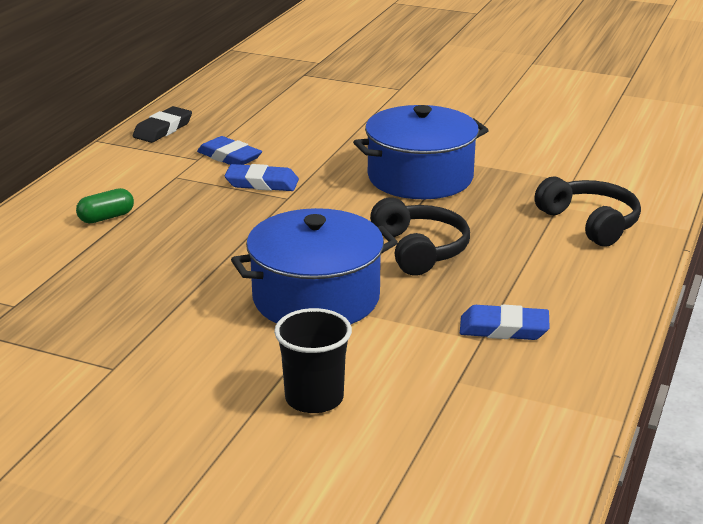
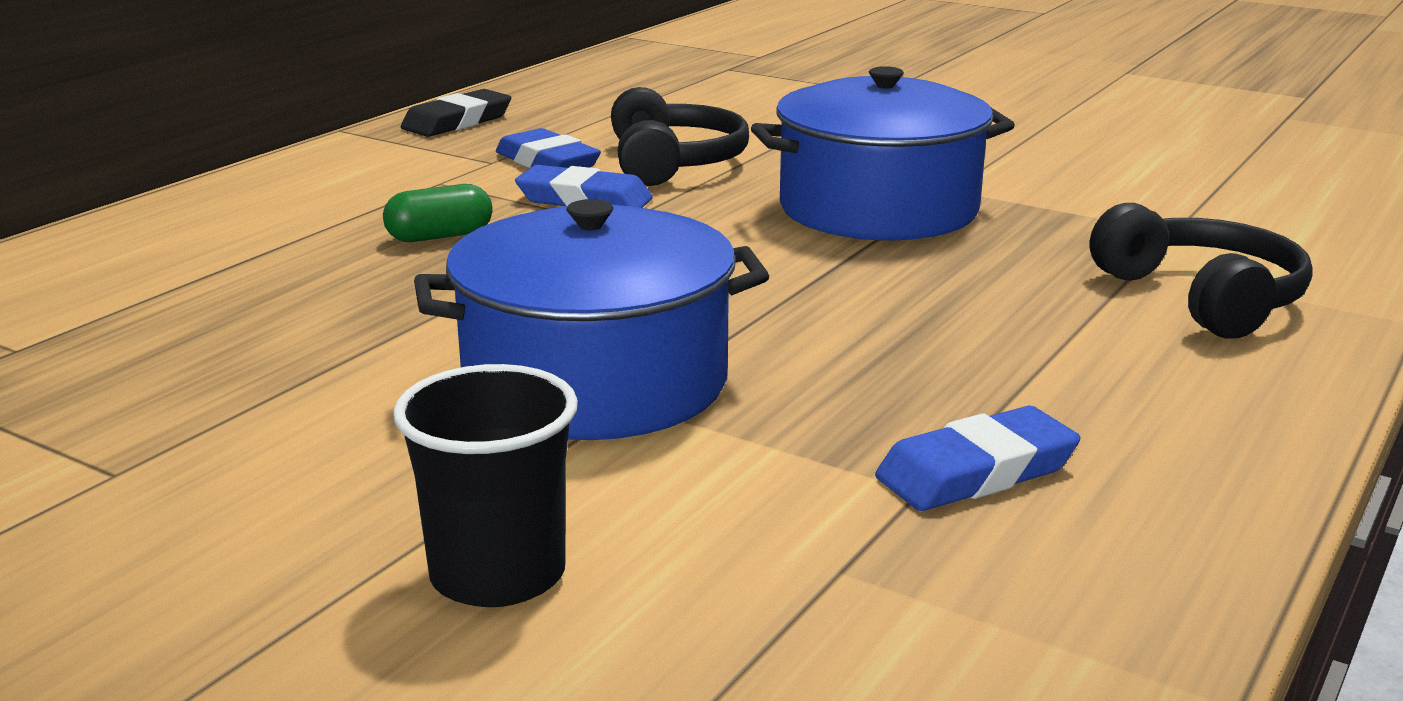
camera: 10 degrees right, 5 degrees down
green capsule [76,188,134,223] -> green capsule moved to [383,184,493,242]
black headphones [370,197,470,276] -> black headphones moved to [611,87,749,186]
blue eraser [460,305,550,340] -> blue eraser turned 45 degrees counterclockwise [875,406,1080,511]

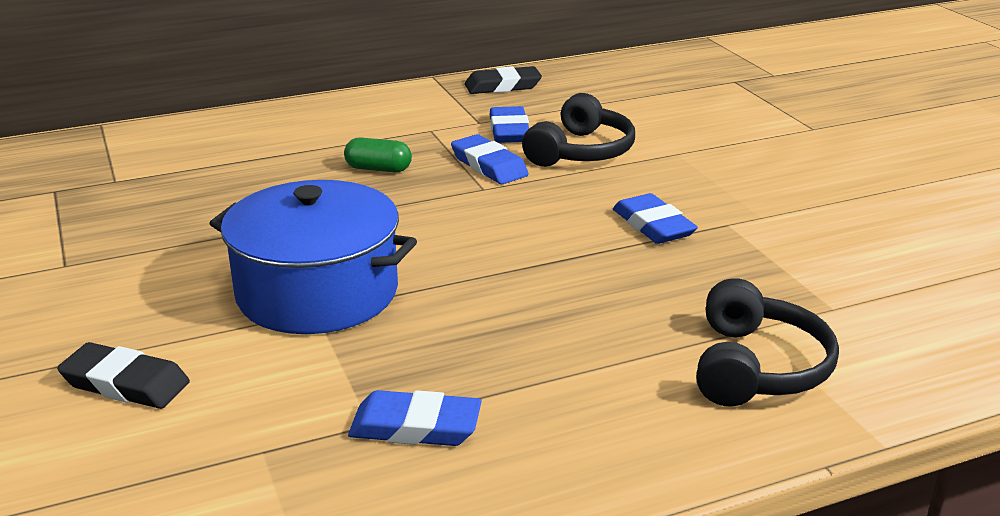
camera: 35 degrees right, 5 degrees up
black cup [393,364,578,607] -> black eraser [57,342,190,409]
blue pot [751,66,1015,241] -> blue eraser [613,193,698,244]

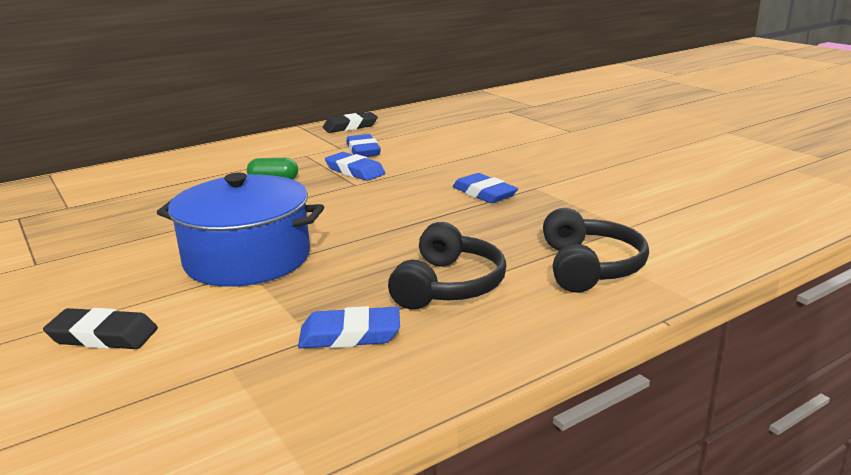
camera: 10 degrees left, 5 degrees down
black headphones [522,93,635,167] -> black headphones moved to [388,222,507,310]

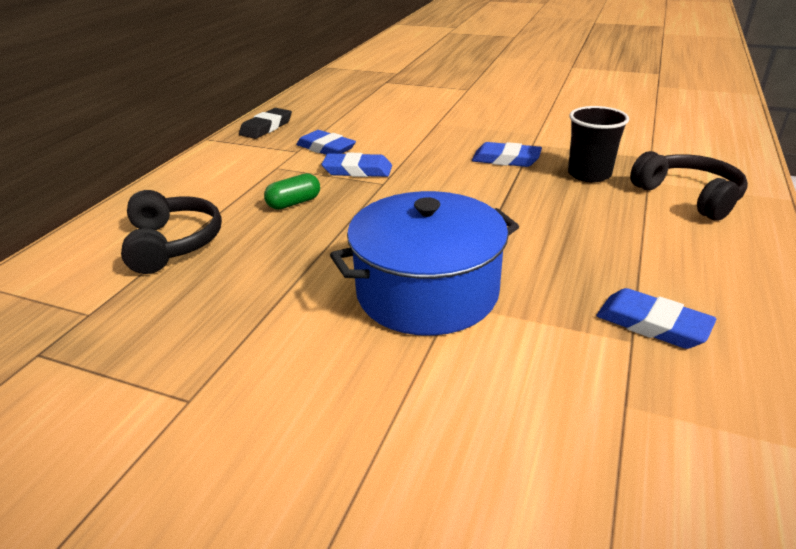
camera: 35 degrees left, 10 degrees up
black eraser [43,308,158,349] -> none
blue eraser [298,306,400,349] -> blue eraser turned 75 degrees clockwise [597,288,717,349]
black headphones [388,222,507,310] -> black headphones moved to [121,190,222,274]
none -> black cup [568,106,629,182]

